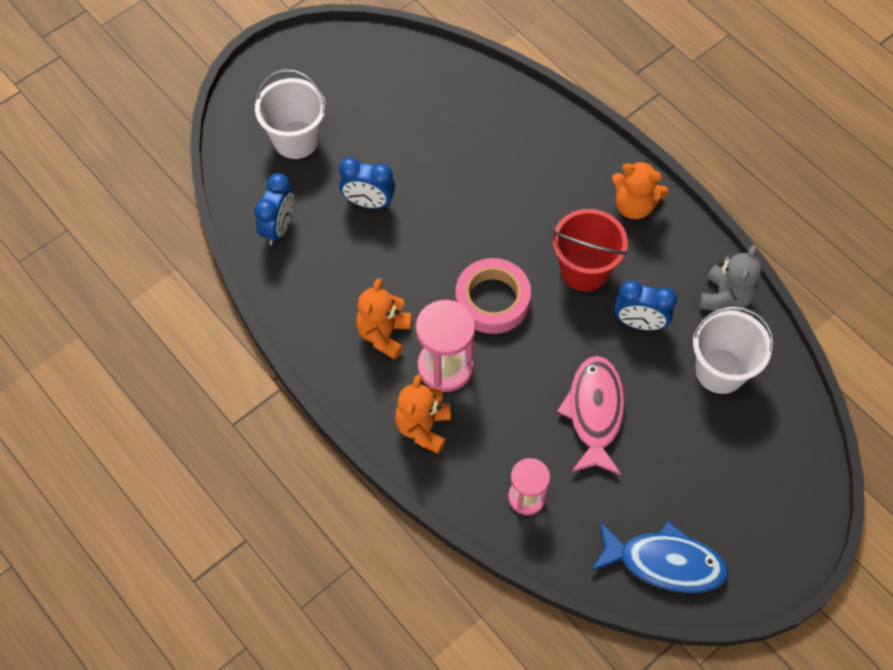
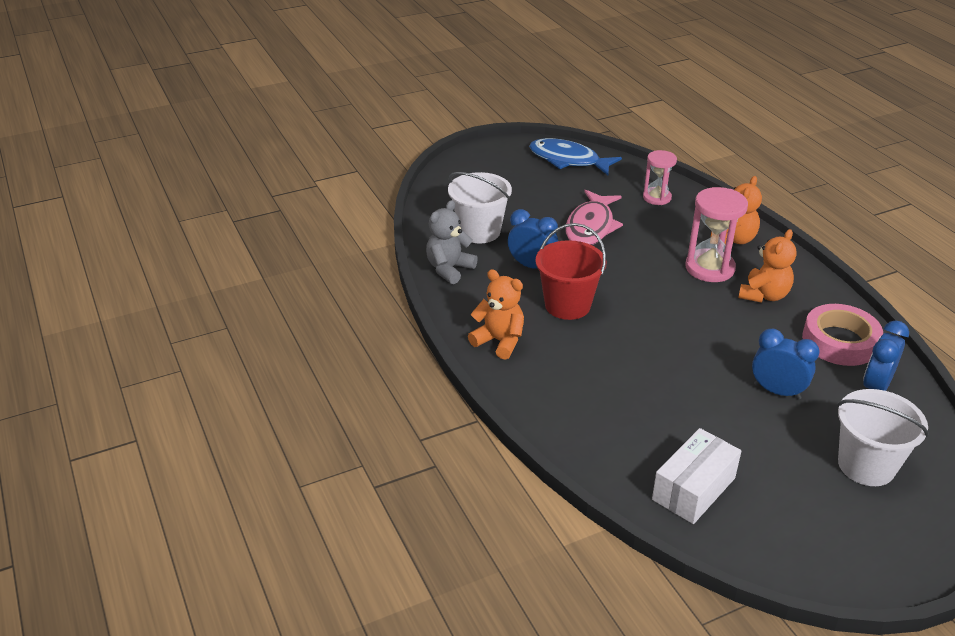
camera: 165 degrees left, 25 degrees down
pink tape [455,258,531,334] -> pink tape moved to [802,304,883,366]
none -> white box [652,428,741,524]

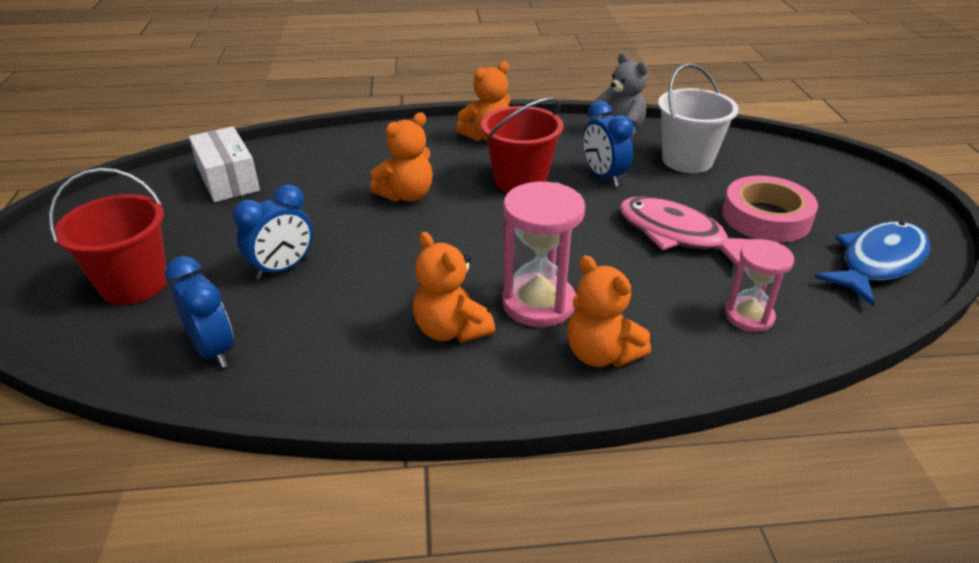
camera: 110 degrees right, 0 degrees up
blue clock [508,209,558,269] -> blue clock turned 105 degrees clockwise [583,101,634,187]
pink tape [802,304,883,366] -> pink tape moved to [722,176,818,242]
white bucket [838,389,929,486] -> red bucket [49,168,167,305]
none -> orange teddy bear [370,113,433,202]

